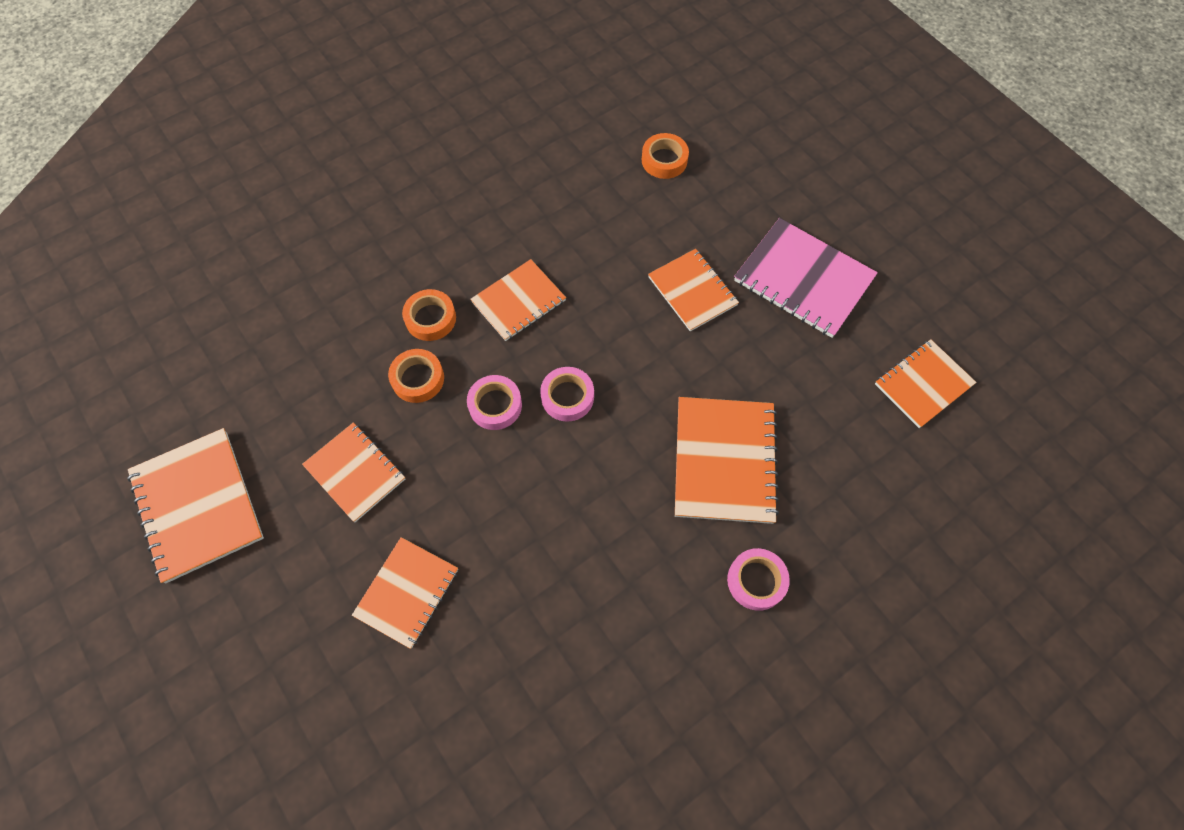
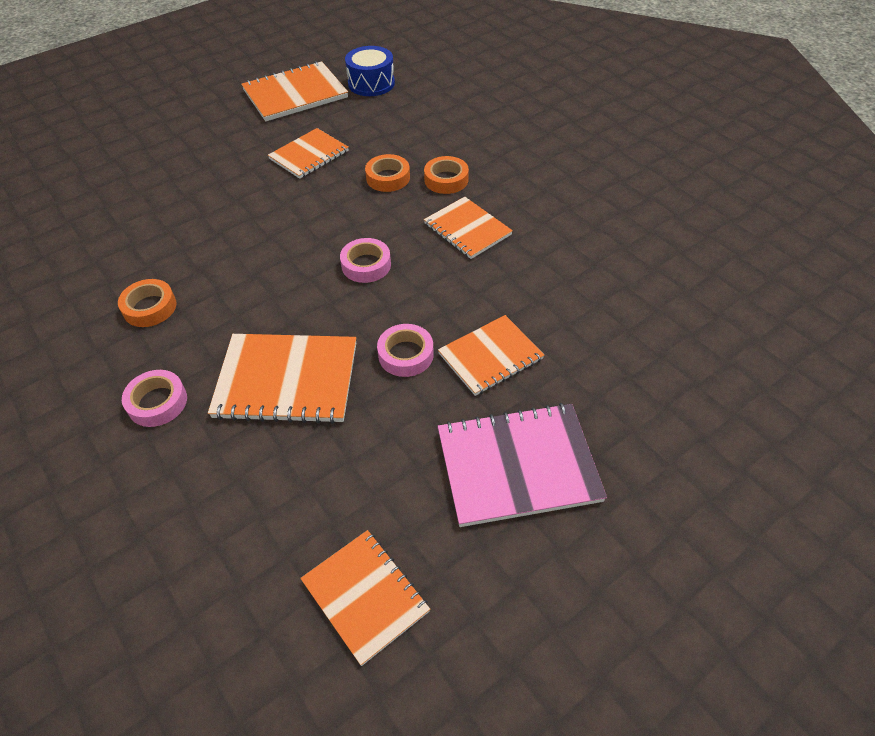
camera: 90 degrees right, 15 degrees down
orange notebook [352,537,458,649] -> none
pink tape [467,375,522,430] -> pink tape moved to [377,324,434,377]
orange tape [642,133,689,179] -> orange tape moved to [118,279,176,327]
pink notebook [734,218,878,338] -> pink notebook turned 45 degrees clockwise [437,403,607,527]
none -> blue drum [345,46,395,96]

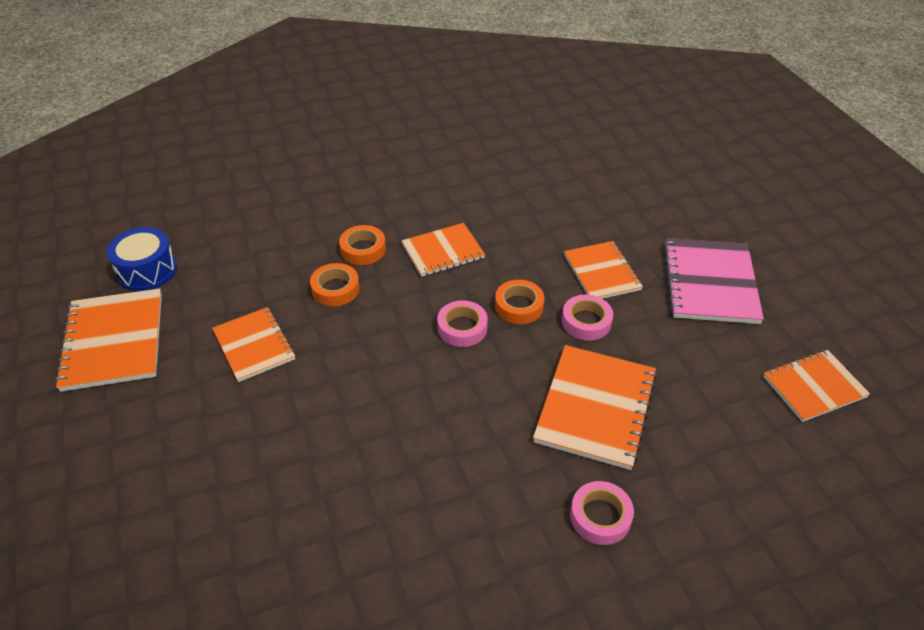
camera: 75 degrees left, 5 degrees down
orange tape [118,279,176,327] -> orange tape moved to [495,280,544,324]

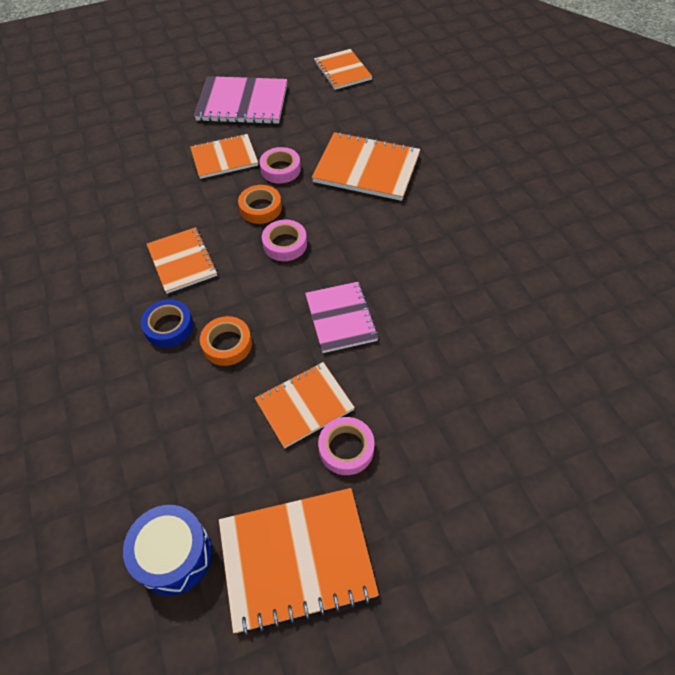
camera: 90 degrees left, 10 degrees up
orange tape [339,225,386,265] -> blue tape [141,299,193,347]
pink tape [570,481,634,545] -> pink tape moved to [318,417,375,475]
none -> pink notebook [305,282,378,353]

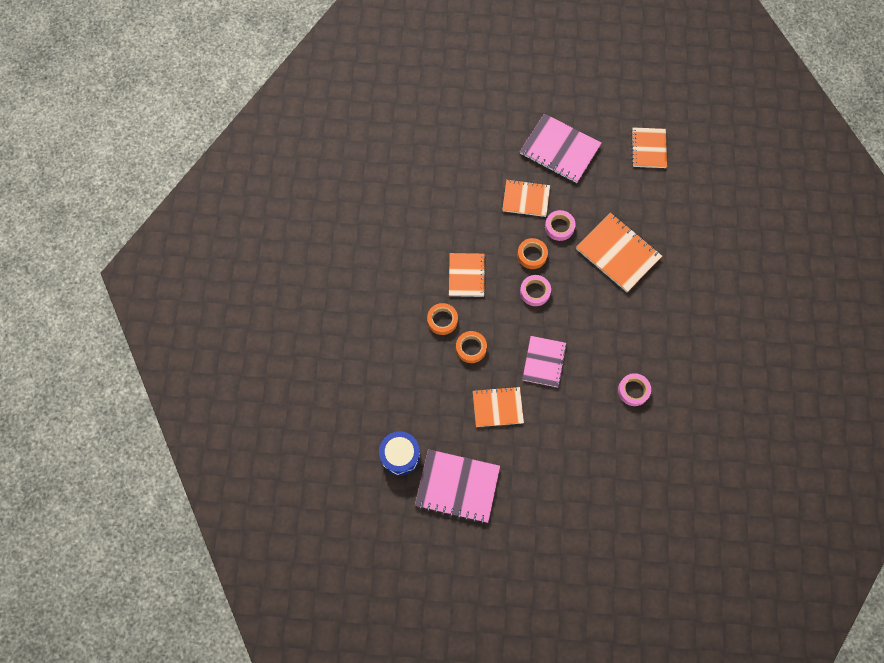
camera: 25 degrees right, 15 degrees up
blue tape [141,299,193,347] -> orange tape [427,303,458,335]
orange notebook [219,488,379,635] -> pink notebook [415,449,500,524]
pink tape [318,417,375,475] -> pink tape moved to [618,373,651,406]

